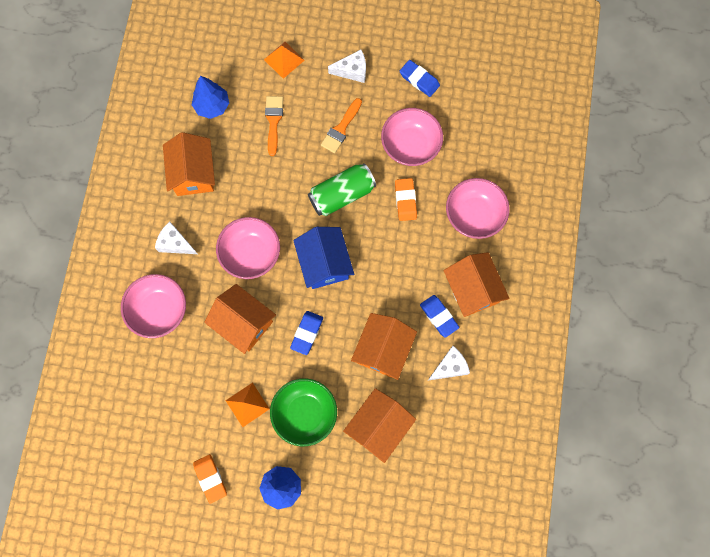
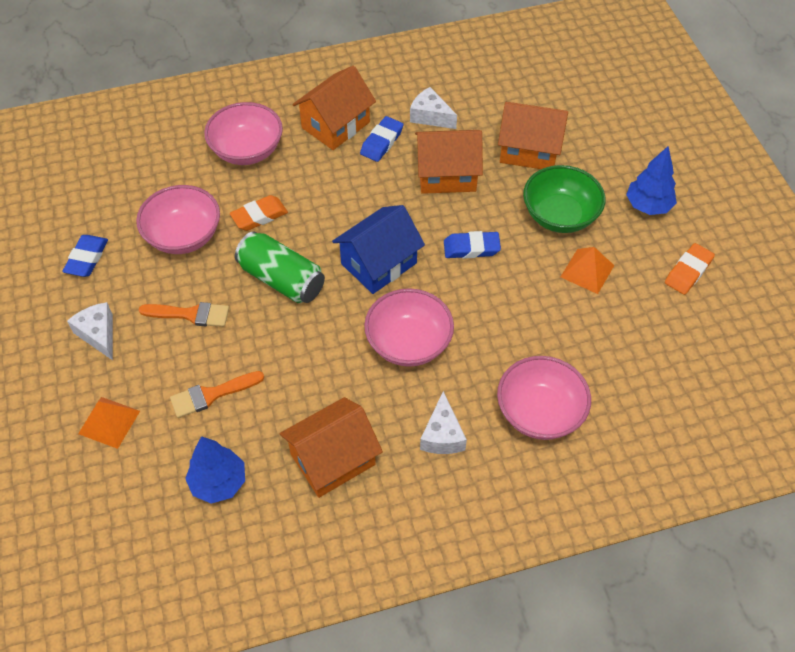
camera: 115 degrees left, 20 degrees down
orange house [204,284,276,354] -> none

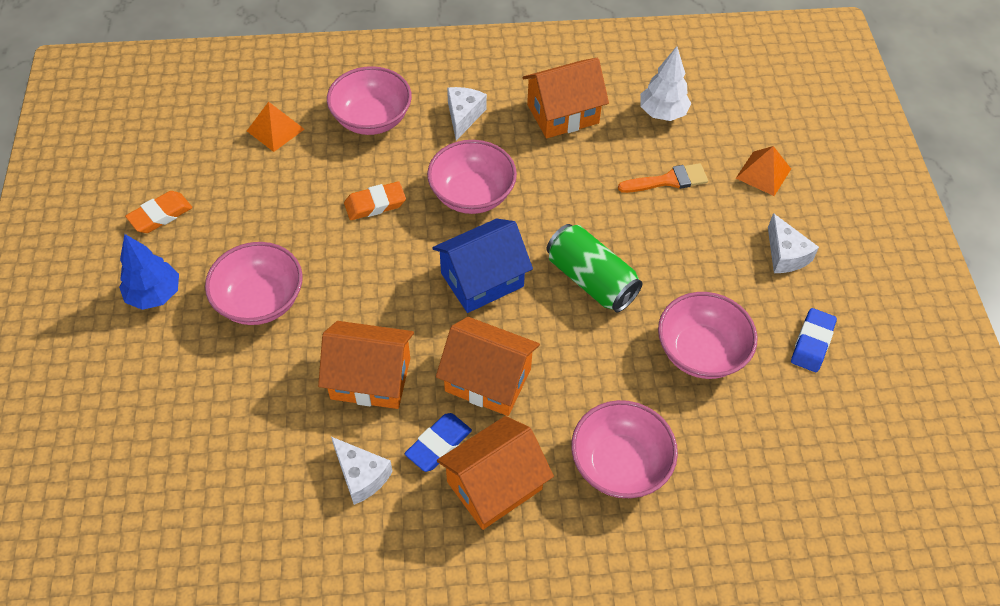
camera: 170 degrees left, 0 degrees up
orange brush [139,302,229,327] -> none
blue tree [185,436,245,504] -> white tree [640,46,691,121]
orange eraser [230,195,288,231] -> orange eraser moved to [344,181,406,220]
blue eraser [444,231,501,259] -> none
orange house [498,102,568,169] -> orange house moved to [436,317,540,416]
green bowl [523,165,605,233] -> pink bowl [205,242,303,325]
orange pyramid [561,247,615,294] -> orange pyramid moved to [247,102,305,152]

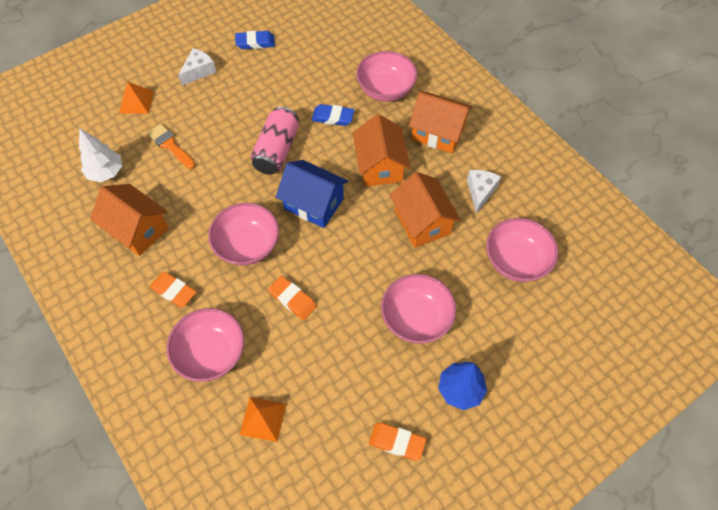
camera: 120 degrees left, 5 degrees up
blue eraser [405,413,472,472] -> blue eraser moved to [311,104,354,126]
white cheese [447,87,487,140] -> orange eraser [150,272,196,307]
green can [546,224,642,312] -> pink can [251,106,299,175]
pink bowl [658,292,758,379] -> pink bowl moved to [486,218,558,282]

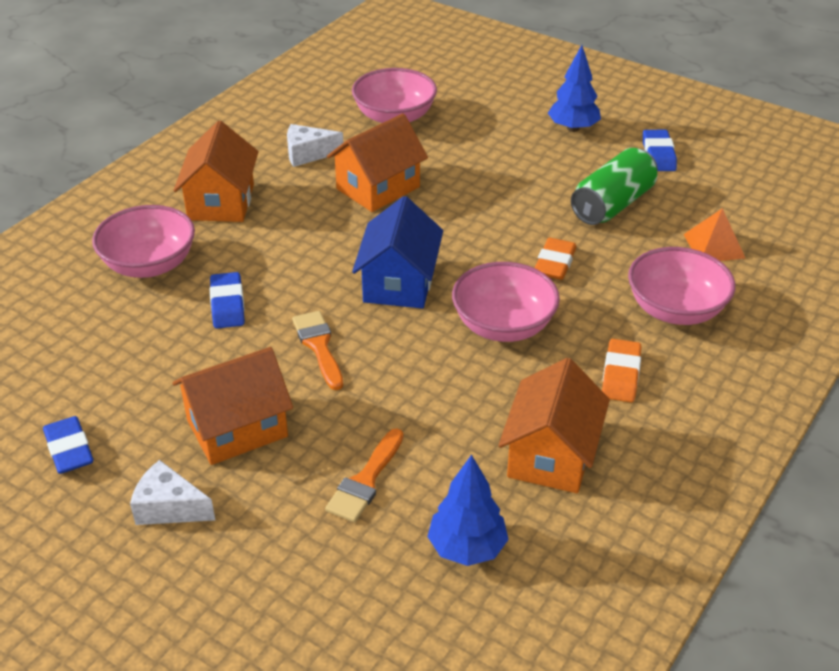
camera: 110 degrees left, 20 degrees down
white tree [79,128,122,182] -> blue tree [427,454,509,566]
orange pyramid [119,82,154,114] -> none
pink can [251,106,299,175] -> orange brush [292,311,343,390]
orange house [353,114,410,187] -> orange house moved to [172,347,293,465]
orange eraser [369,423,426,461] -> blue eraser [643,130,677,171]
pink bowl [381,274,456,343] -> none
none -> green can [571,148,658,225]

